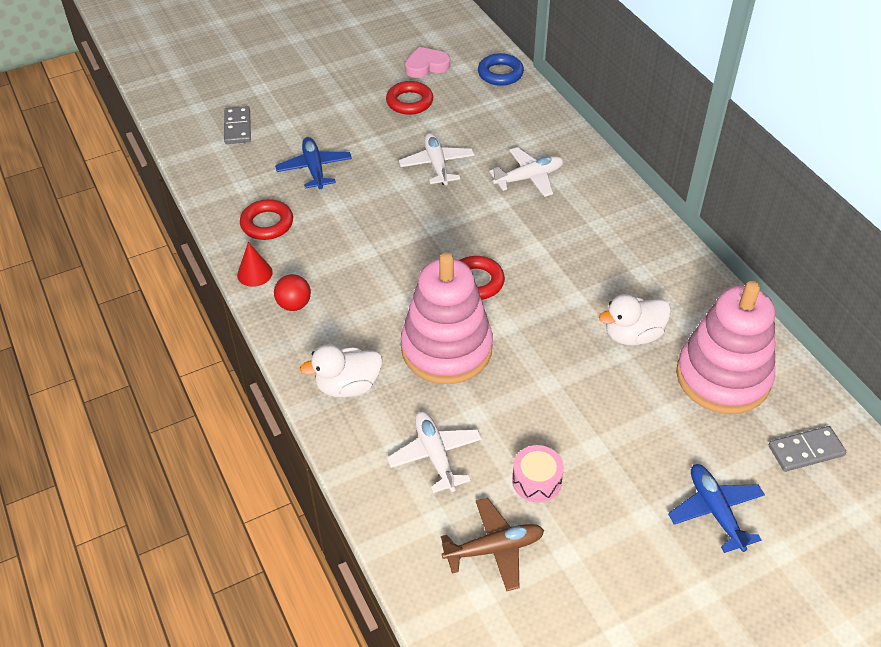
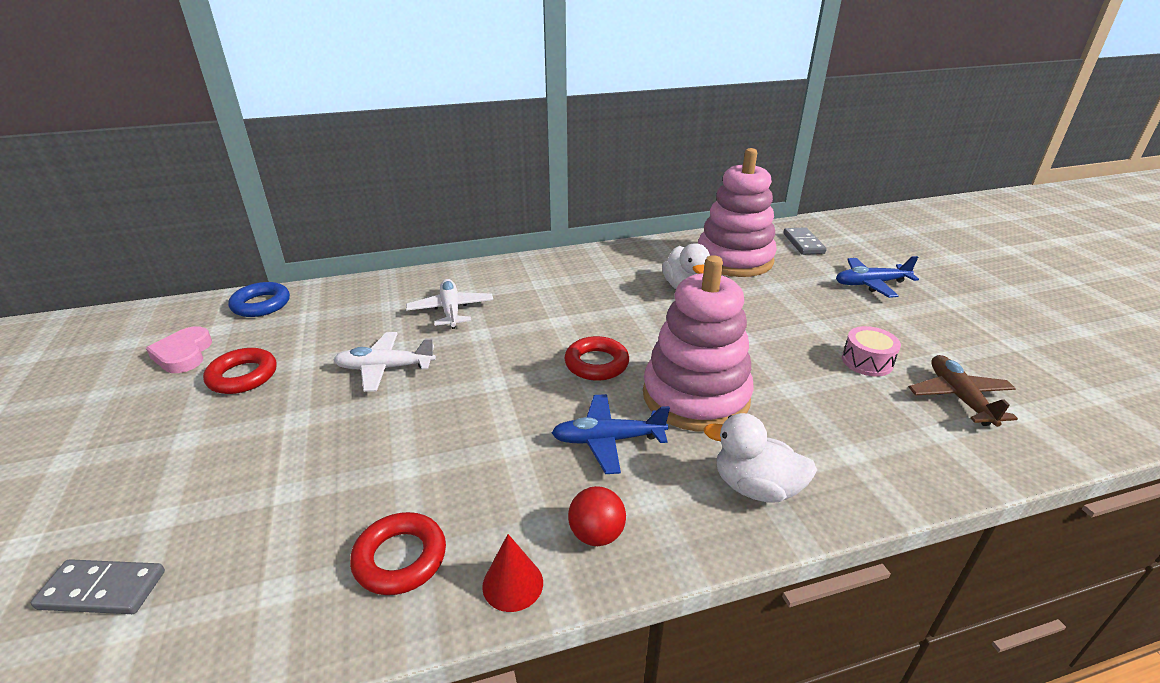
camera: 80 degrees left, 15 degrees down
blue plane [275,137,352,189] -> blue plane moved to [552,394,670,474]
white duck [300,344,382,397] -> white duck turned 120 degrees clockwise [704,413,817,503]
white plane [387,411,482,493] -> none

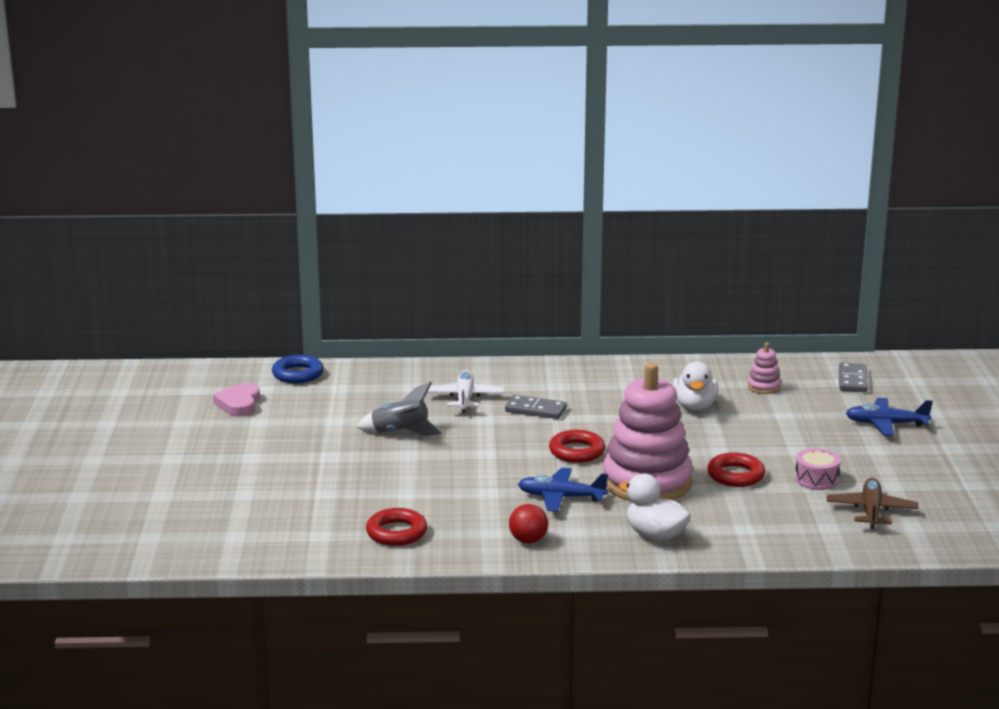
camera: 15 degrees right, 10 degrees down
grey domino [31,559,165,614] -> grey domino moved to [505,395,567,419]
red ring [203,348,277,394] -> red ring moved to [707,452,765,487]
white plane [333,332,436,392] -> grey rocket [356,382,442,436]
red cone [482,534,543,612] -> none
pink stacking toy [698,148,777,277] -> pink stacking toy [747,343,781,394], size x0.41

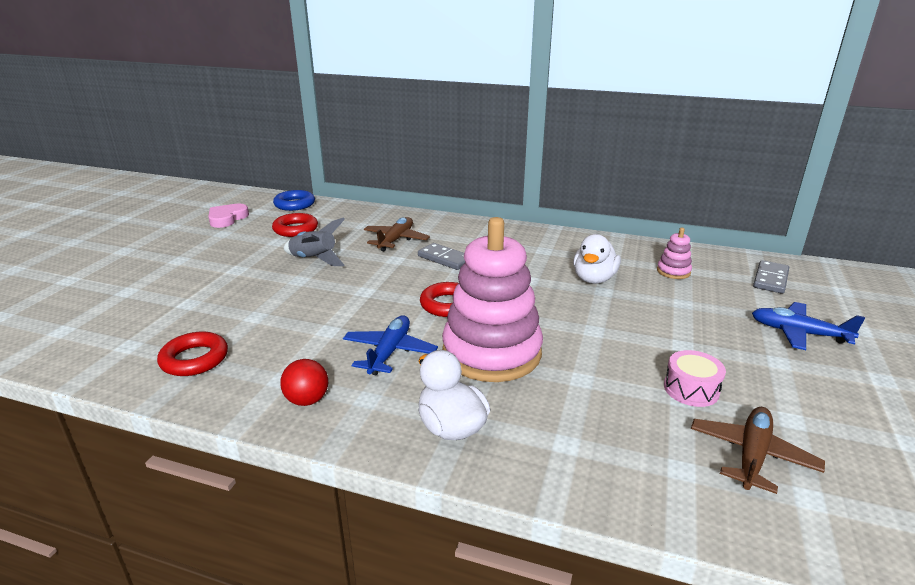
camera: 20 degrees right, 5 degrees up
white plane [427,370,505,413] -> brown plane [364,217,430,252]
blue plane [518,468,608,512] -> blue plane turned 75 degrees clockwise [343,315,438,375]
red ring [707,452,765,487] -> red ring moved to [272,213,318,237]

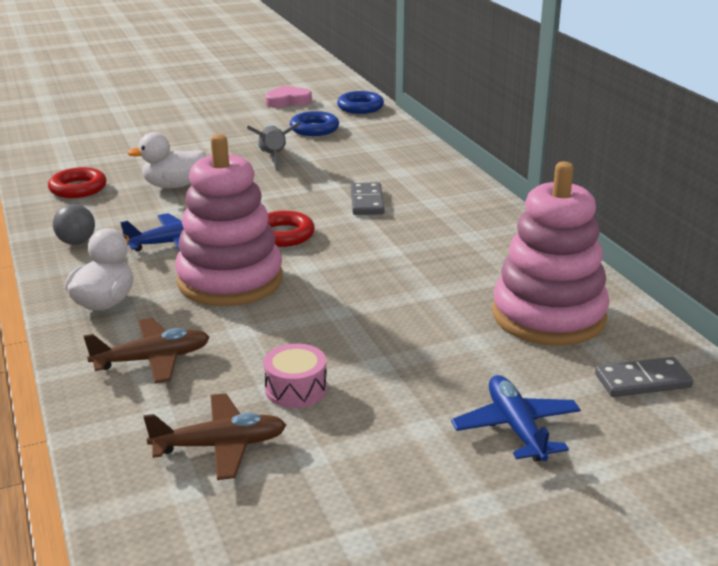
camera: 50 degrees right, 0 degrees up
red ring [272,213,318,237] -> blue ring [290,111,339,136]
red ball [280,359,328,406] -> grey ball [53,204,95,245]
brown plane [364,217,430,252] -> brown plane moved to [84,318,210,383]
white duck [573,234,621,284] -> white duck moved to [127,132,206,188]
pink stacking toy [657,227,692,279] -> pink stacking toy [493,162,609,346], size x2.42

